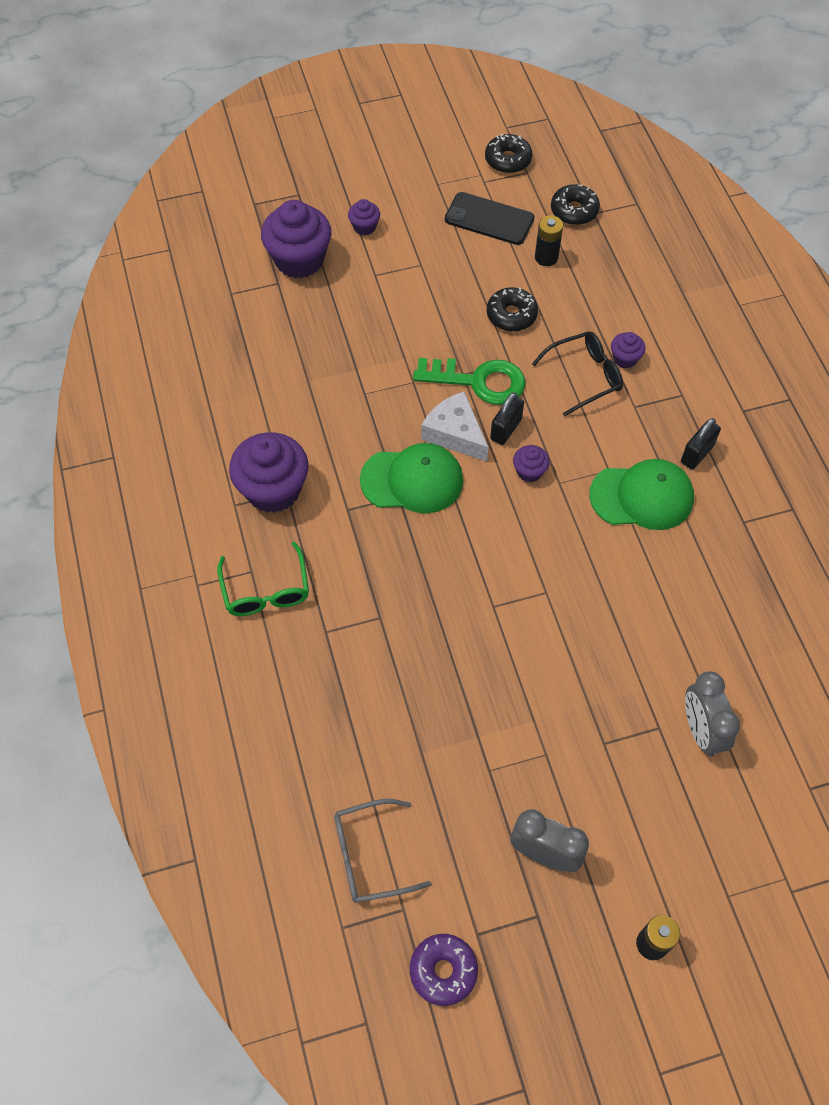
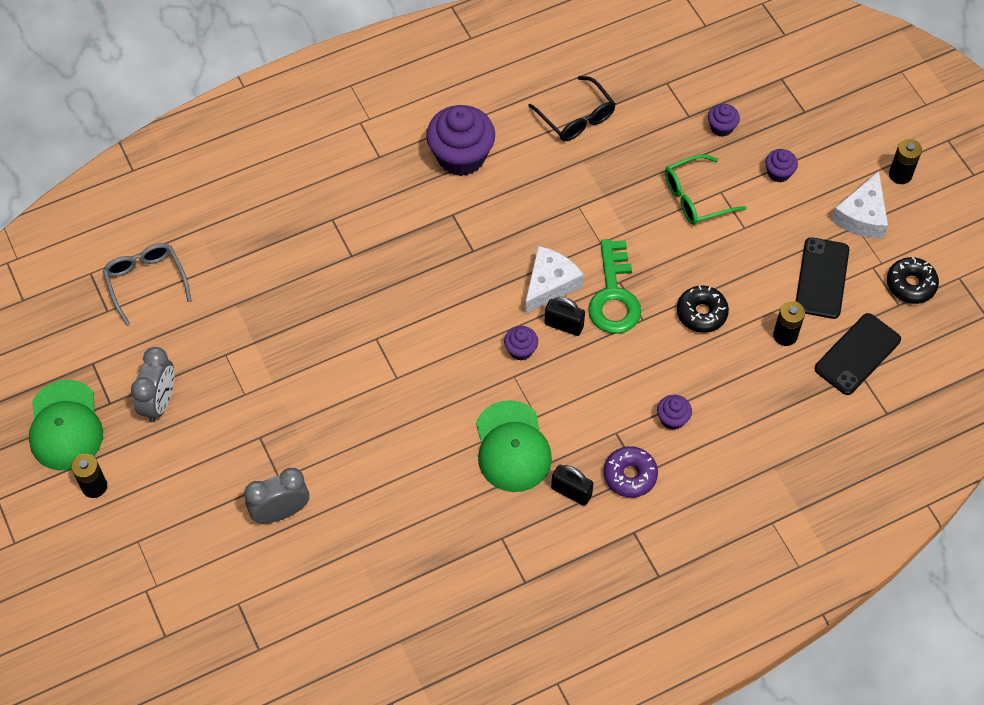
camera: 80 degrees right, 0 degrees up
green glasses [217,541,309,616] -> green glasses moved to [665,154,747,225]
purple cupcake [261,200,332,278] -> purple cupcake [708,104,740,137], size x0.47
green cap [360,443,463,514] -> green cap moved to [29,380,103,470]
purple donut [410,934,478,1006] -> purple donut moved to [604,446,658,498]
black glasses [532,331,623,416] -> black glasses moved to [529,76,615,141]
black donut [551,184,600,225] -> black phone [815,313,901,395]
none -> white cheese [831,171,888,239]
none -> black battery [889,139,922,184]

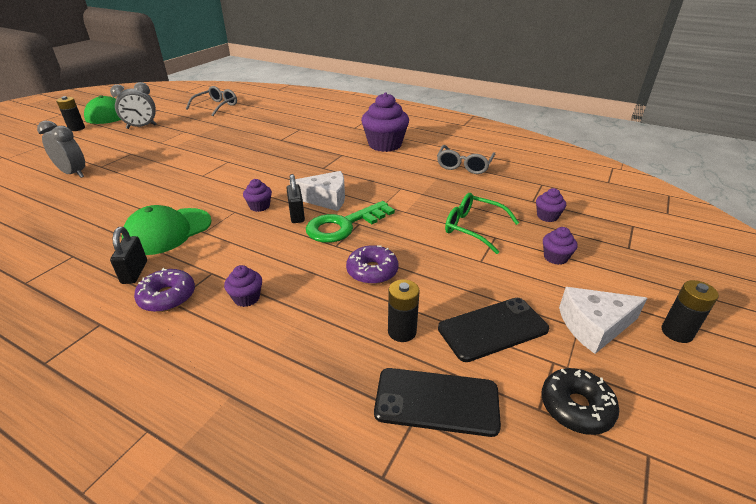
camera: 55 degrees right, 25 degrees down
black glasses [529,76,615,141] -> grey glasses [437,145,495,174]
black donut [677,285,729,333] -> purple donut [346,245,399,284]

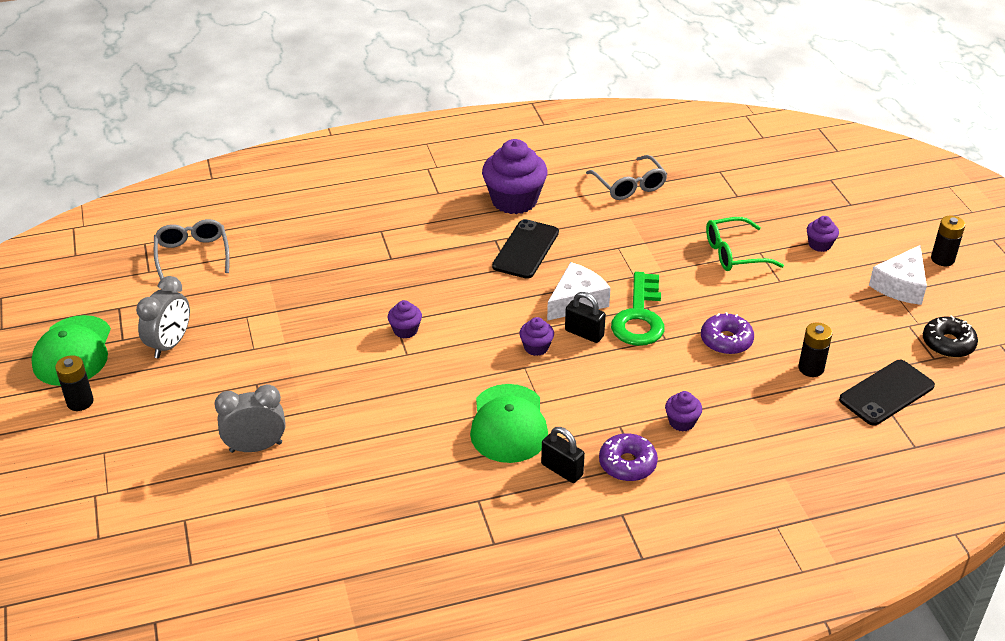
camera: 45 degrees left, 5 degrees up
black phone [438,298,549,362] -> black phone moved to [492,219,559,279]
purple cupcake [536,188,566,222] -> purple cupcake moved to [388,300,422,339]

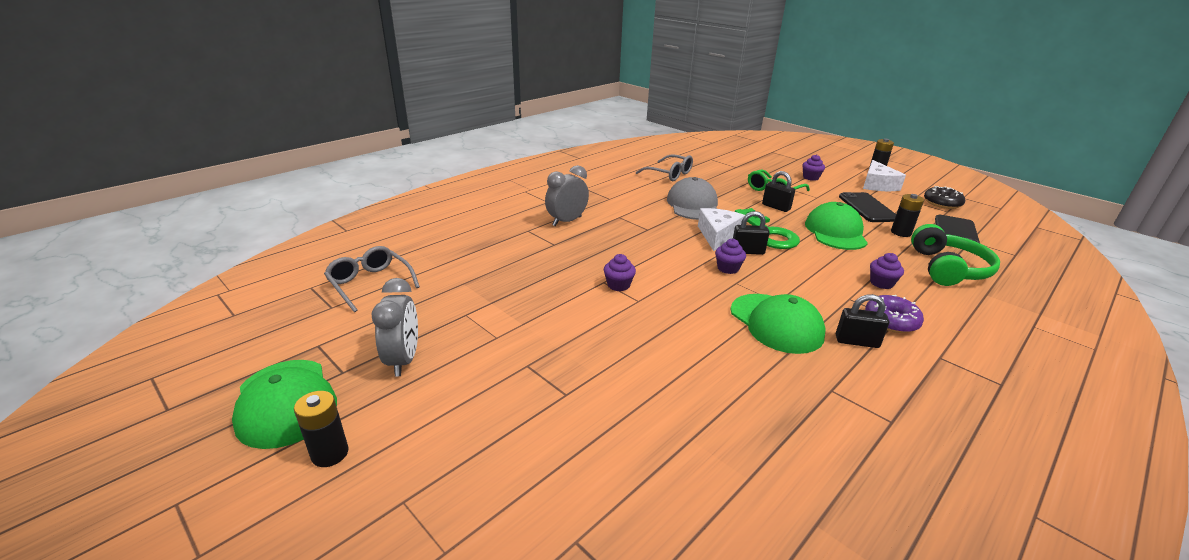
camera: 30 degrees left, 10 degrees down
grey clock [214,384,285,453] -> grey clock moved to [545,165,589,226]
purple cupcake [482,139,548,214] -> none
black phone [492,219,559,279] -> black phone moved to [839,192,896,222]
purple donut [701,312,754,355] -> green cap [805,202,868,250]
none -> grey cap [667,177,718,220]
none -> black padlock [762,171,795,212]
none -> green headphones [911,224,1000,286]

